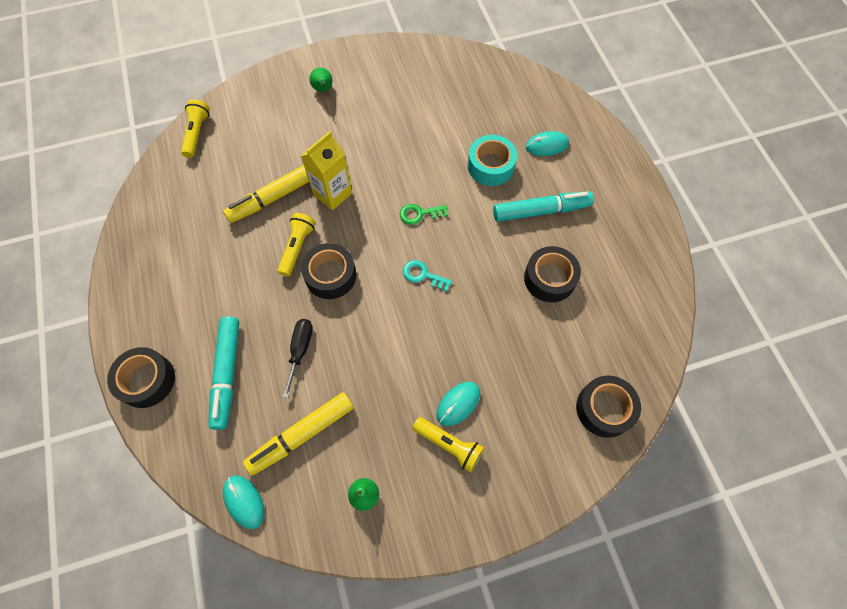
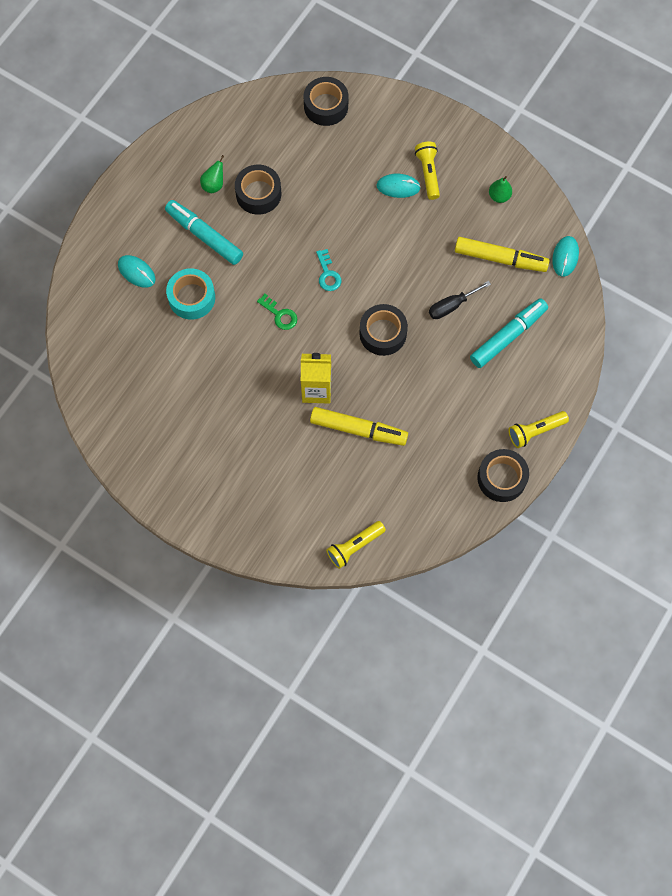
camera: 130 degrees left, 5 degrees up
black tape [107,347,175,408] -> black tape moved to [477,449,529,502]
yellow flashlight [277,213,316,277] -> yellow flashlight moved to [508,411,569,448]
green pear [309,67,333,92] -> green pear moved to [200,155,224,193]

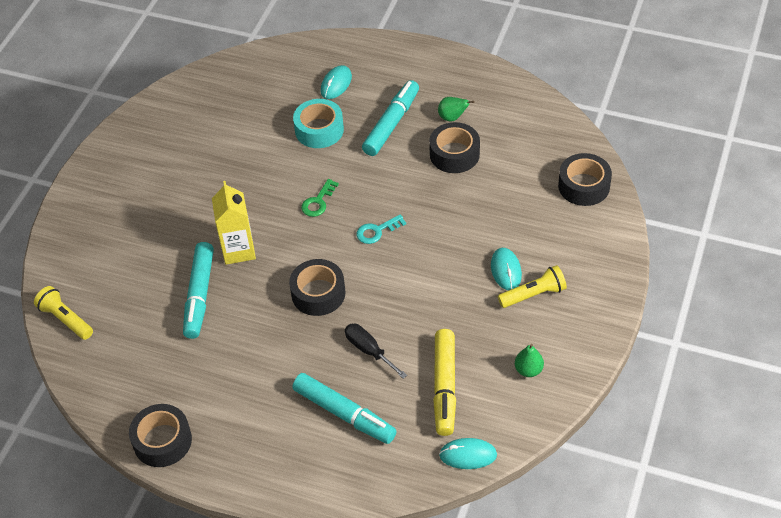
camera: 80 degrees right, 20 degrees down
yellow marker [310,407,408,446] -> turquoise marker [183,242,214,339]
yellow flashlight [508,411,569,448] -> none

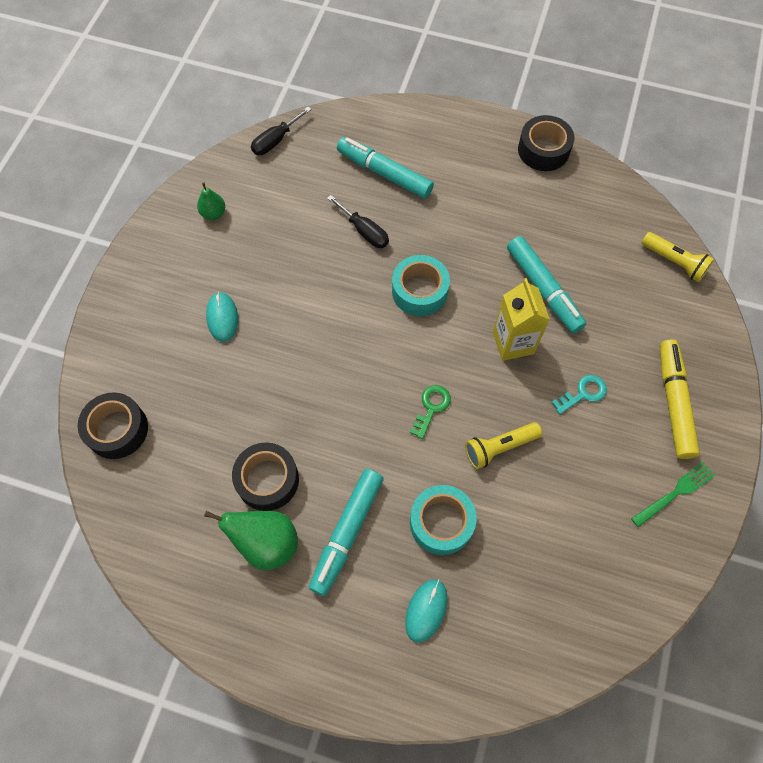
camera: 175 degrees right, 15 degrees up
turquoise marker [183,242,214,339] -> turquoise marker turned 150 degrees clockwise [507,236,586,333]
black tape [289,259,345,316] -> turquoise tape [392,255,450,316]
turquoise key [356,214,406,244] -> turquoise key moved to [551,375,607,414]
yellow marker [433,329,456,436] -> yellow marker moved to [660,339,700,459]
green pear [438,97,475,122] -> green pear [204,511,298,570], size x1.74
turquoise mouse [439,438,497,469] -> black screwdriver [251,107,311,155]
yellow flashlight [498,265,567,308] -> yellow flashlight moved to [465,422,542,469]
none -> green fork [631,462,715,527]

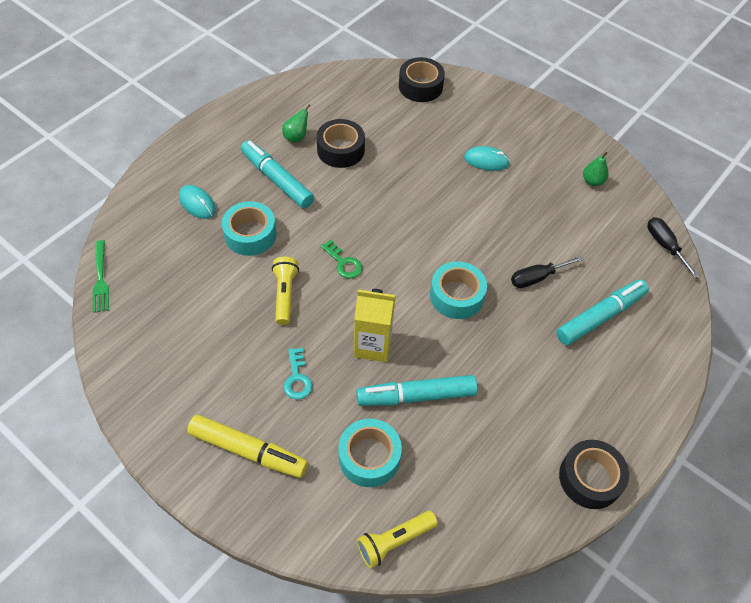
camera: 110 degrees right, 10 degrees down
green pear [204,511,298,570] -> green pear [282,104,311,143], size x0.58
green fork [631,462,715,527] -> green fork moved to [93,240,109,313]
none -> turquoise tape [338,419,402,487]

